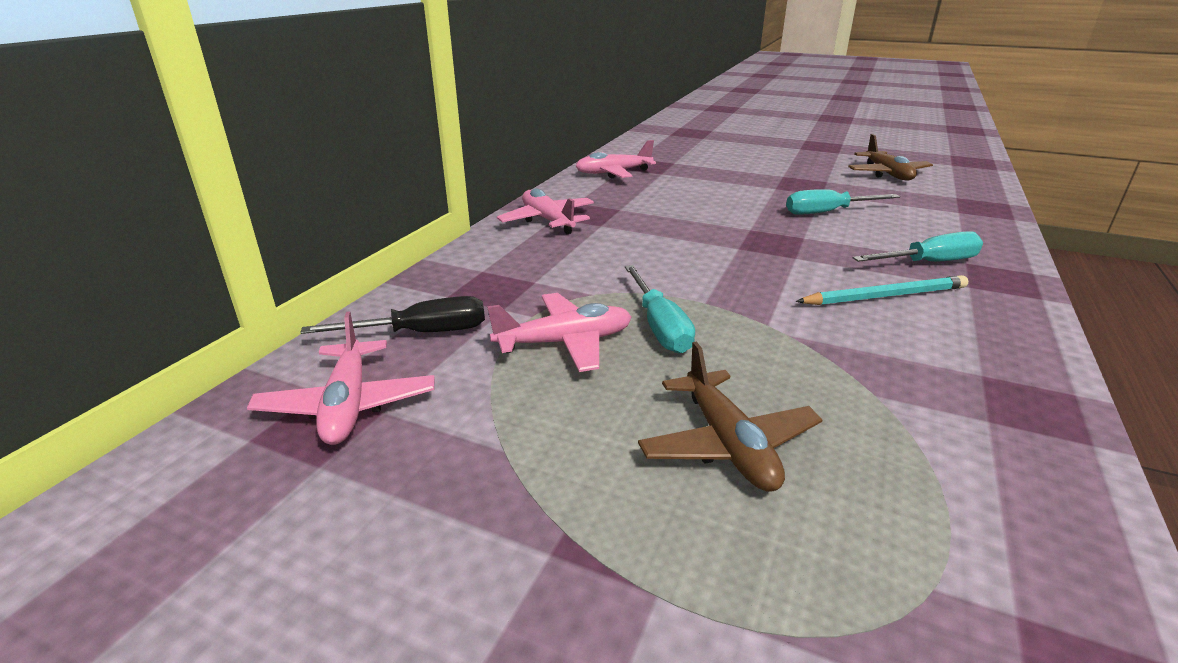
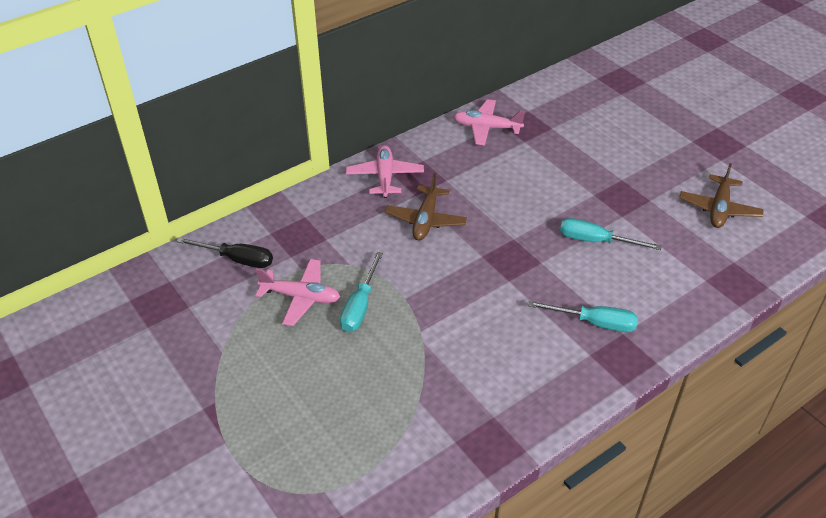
camera: 30 degrees right, 15 degrees up
pink plane [247,311,435,445] -> none
brown plane [638,342,822,492] -> brown plane moved to [385,173,467,240]
turquoise pencil [796,275,968,305] -> none

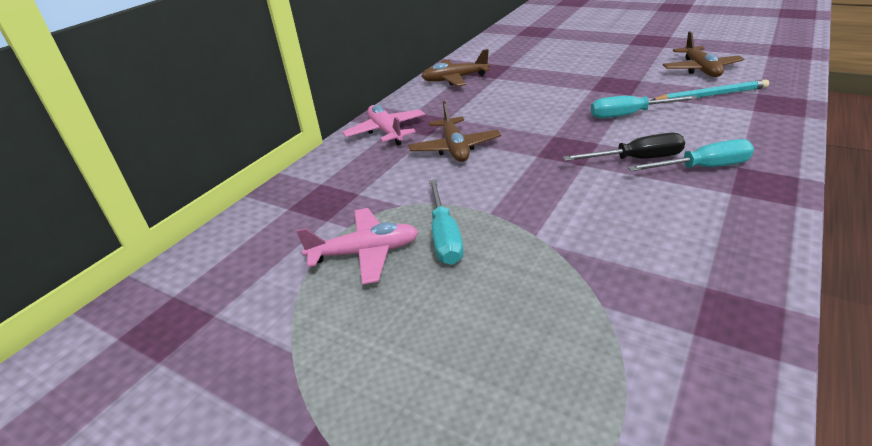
camera: 20 degrees left, 10 degrees down
black screwdriver [176,237,273,268] -> black screwdriver moved to [563,133,685,161]
pink plane [454,99,525,146] -> brown plane [421,49,490,86]
none -> turquoise pencil [650,79,769,101]

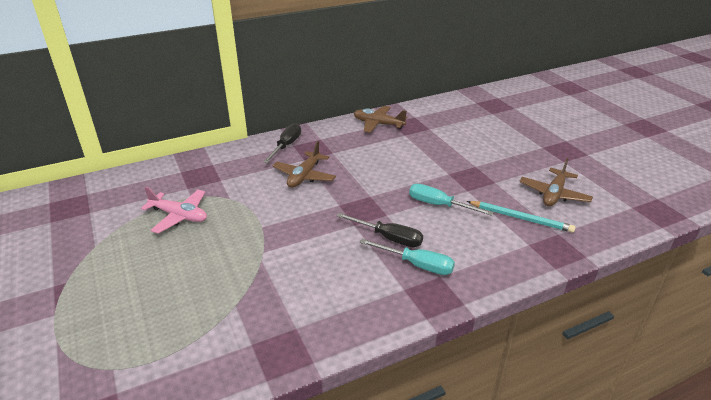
camera: 30 degrees right, 0 degrees up
pink plane [342,105,425,146] -> black screwdriver [263,123,301,163]
turquoise screwdriver [429,179,464,265] -> none

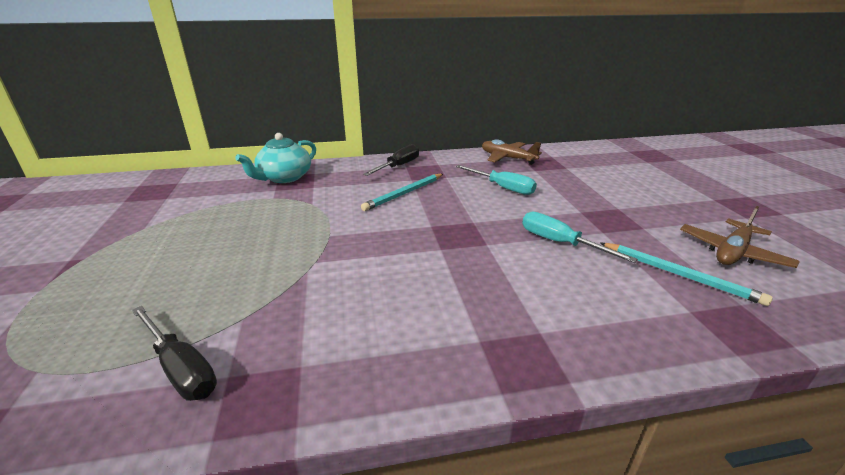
camera: 15 degrees right, 5 degrees down
pink plane [141,186,207,234] -> none
brown plane [272,141,336,188] -> turquoise pencil [361,174,443,211]
black screwdriver [337,213,423,247] -> black screwdriver moved to [132,306,217,401]
turquoise screwdriver [360,239,455,275] -> turquoise screwdriver moved to [456,165,537,195]
none -> turquoise teapot [235,133,316,183]

